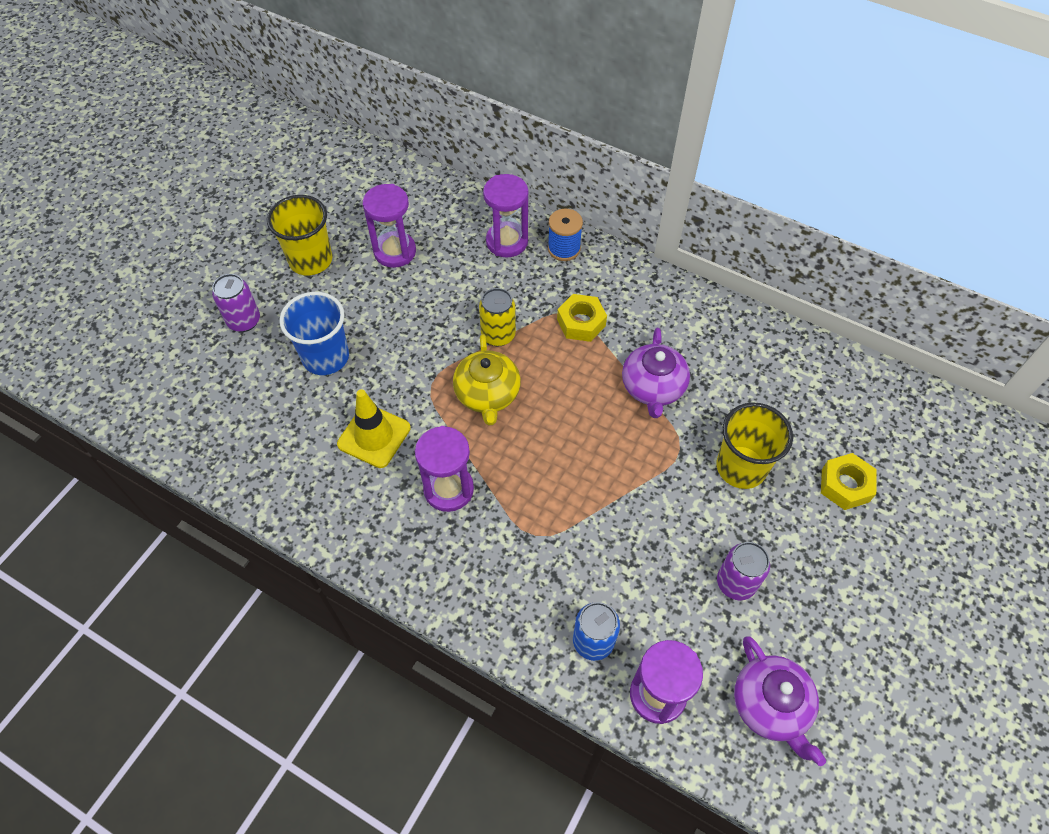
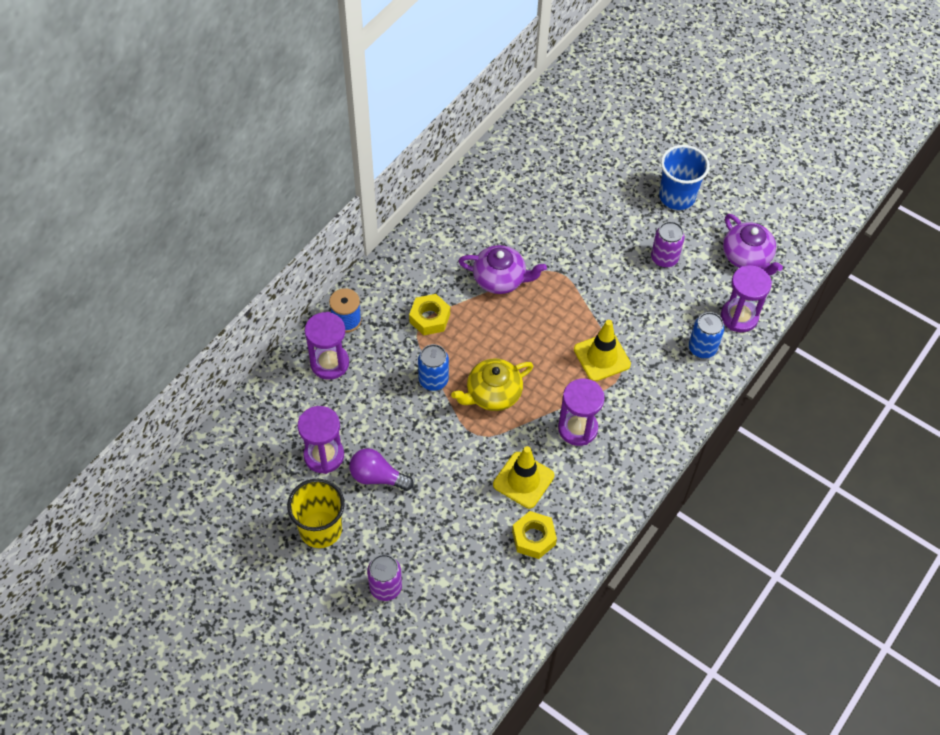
camera: 85 degrees left, 0 degrees up
blue cup [279,292,349,375] -> blue cup moved to [659,145,710,210]
yellow teapot [453,334,521,425] -> yellow teapot turned 150 degrees clockwise [451,358,533,411]
yellow can [479,288,516,346] -> blue can [418,344,449,391]
yellow cup [716,402,793,489] -> none
purple teapot [734,636,826,766] -> purple teapot turned 75 degrees clockwise [723,214,783,276]
yellow nut [821,453,877,510] -> yellow nut moved to [512,511,557,559]
none -> purple light bulb [350,448,414,491]
none -> yellow traffic cone [574,320,631,382]

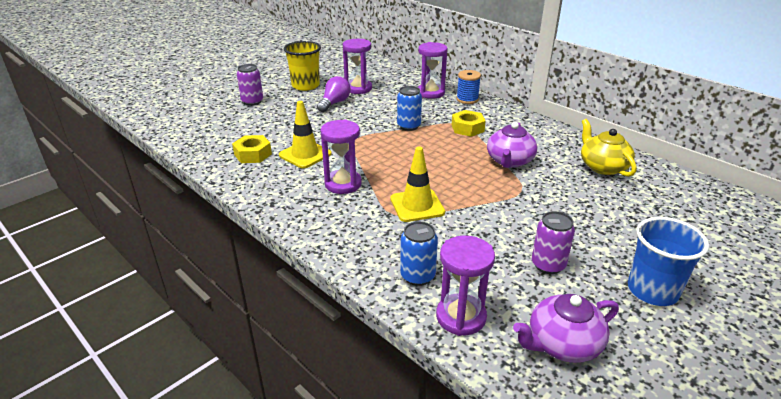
camera: 100 degrees right, 25 degrees down
yellow teapot [451,358,533,411] -> yellow teapot moved to [581,119,637,177]

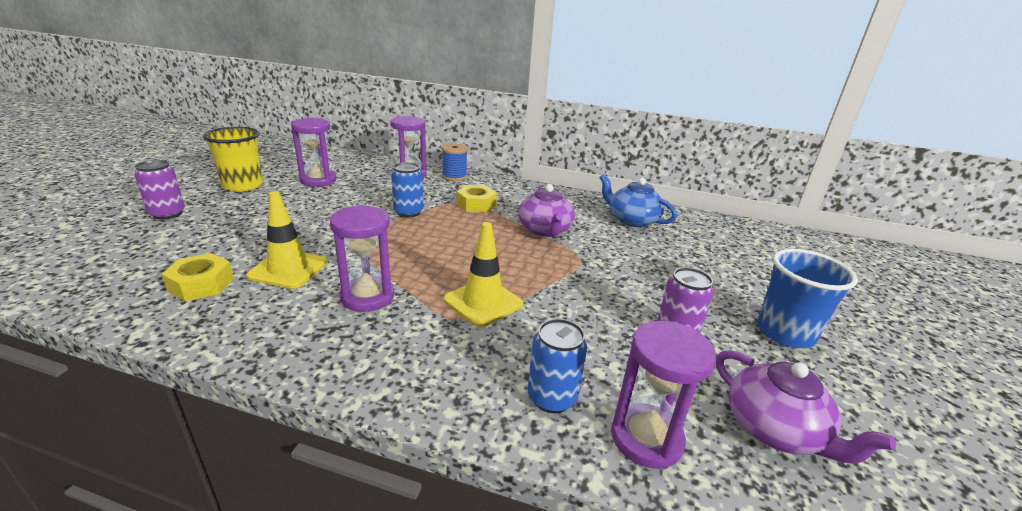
camera: 30 degrees left, 5 degrees down
purple light bulb [317,76,351,112] -> none
purple teapot [513,294,619,363] -> purple teapot turned 75 degrees counterclockwise [716,350,896,464]
yellow teapot [581,119,637,177] -> blue teapot [599,174,677,227]

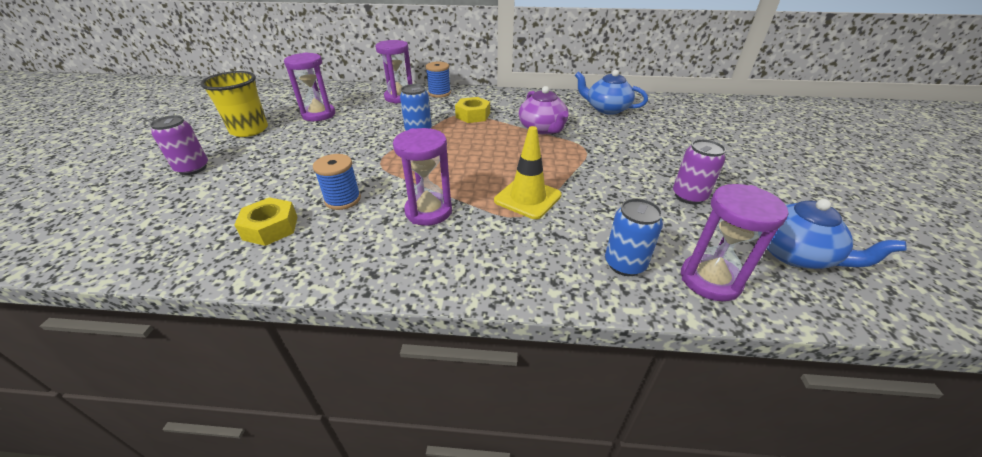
camera: 10 degrees left, 10 degrees up
yellow traffic cone [246,191,328,289] -> blue spool [313,154,361,210]
purple teapot [716,350,896,464] -> blue teapot [767,199,907,269]
blue cup [757,249,858,348] -> none

